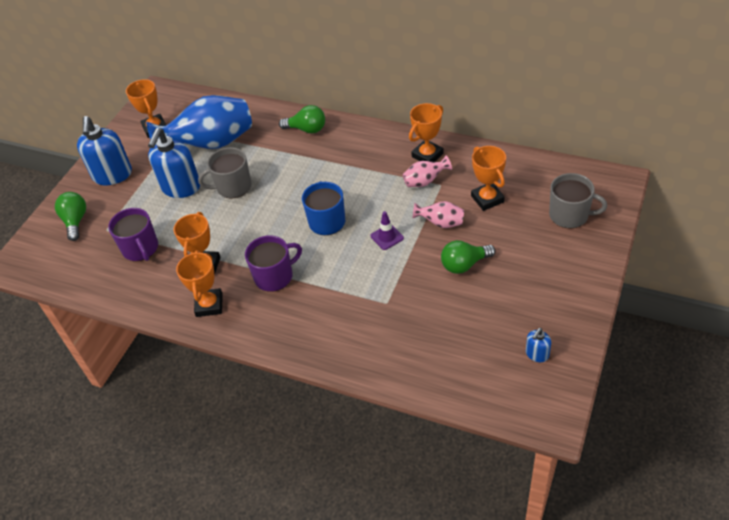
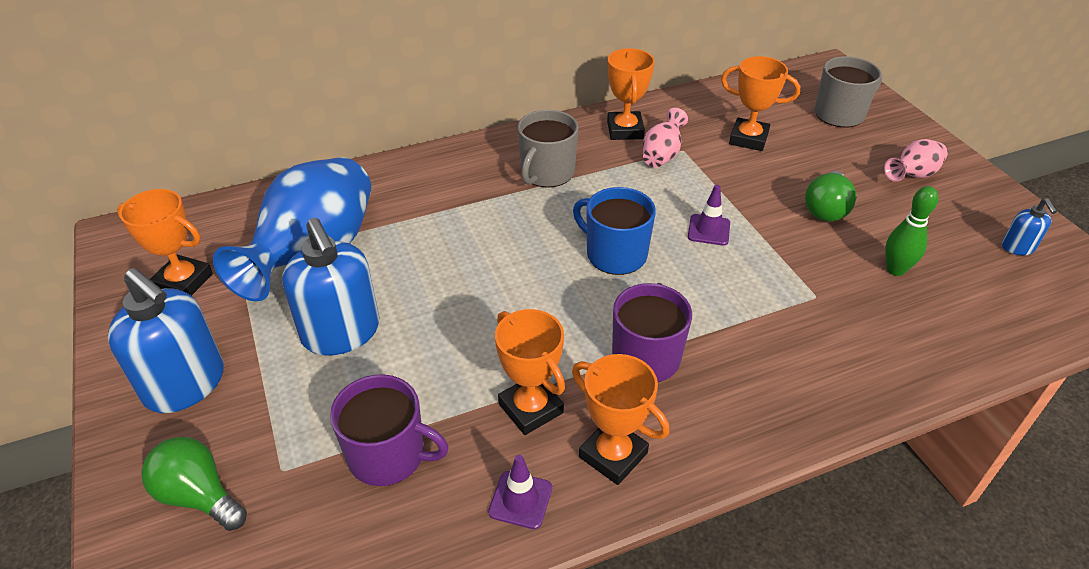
camera: 50 degrees left, 5 degrees down
grey mug [198,147,251,198] -> grey mug moved to [518,110,579,188]
green light bulb [279,105,325,134] -> none
pink vase [412,201,464,228] -> pink vase moved to [884,139,948,182]
none -> purple traffic cone [488,455,552,529]
none -> green bowling pin [885,186,938,276]

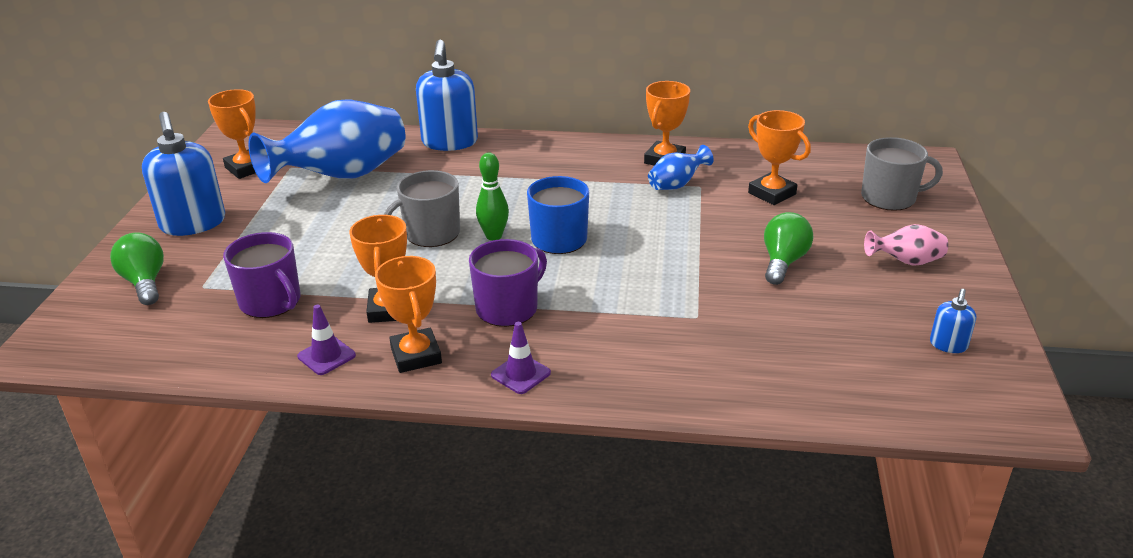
camera: 30 degrees right, 10 degrees down
blue soap dispenser [282,218,379,356] -> blue soap dispenser moved to [416,40,478,151]
grey mug [518,110,579,188] -> grey mug moved to [384,170,460,247]
pink vase [643,108,688,168] -> blue vase [648,145,714,190]
purple traffic cone [688,185,730,246] -> purple traffic cone moved to [491,322,551,394]
green light bulb [805,171,856,222] -> green light bulb turned 150 degrees clockwise [764,212,813,285]
green bowling pin [885,186,938,276] -> green bowling pin moved to [476,152,509,241]

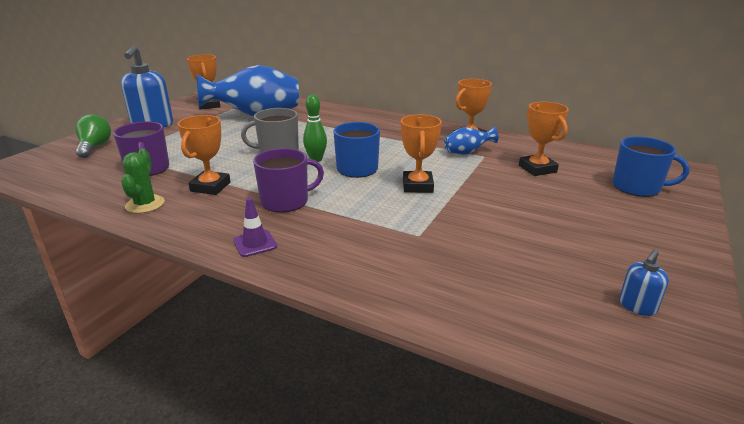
camera: 20 degrees right, 5 degrees down
purple traffic cone [297,305,356,375] -> green cactus [121,149,165,213]
orange trophy [375,256,442,373] -> orange trophy moved to [401,114,442,193]
blue soap dispenser [416,40,478,151] -> none
green light bulb [764,212,813,285] -> none
grey mug [861,137,943,211] -> blue mug [612,136,690,197]
pink vase [864,224,948,266] -> none

